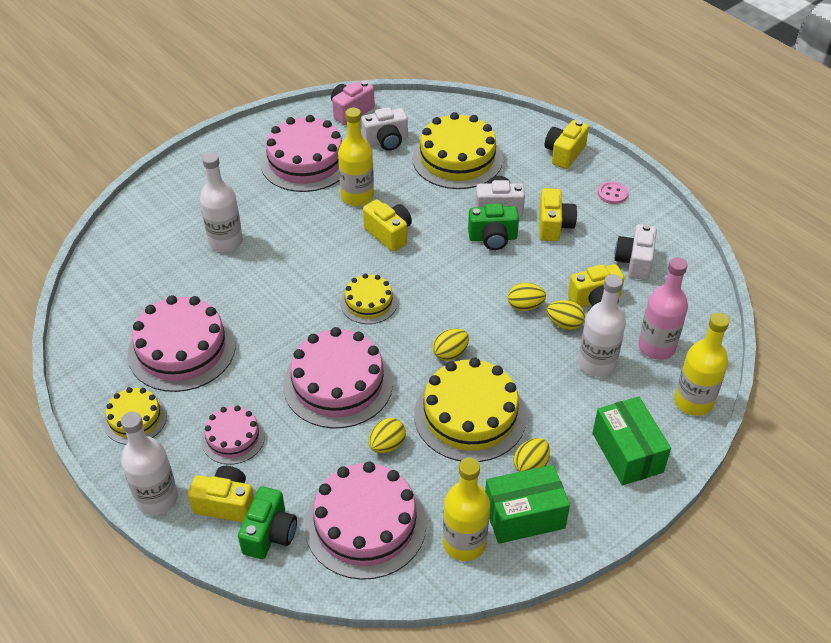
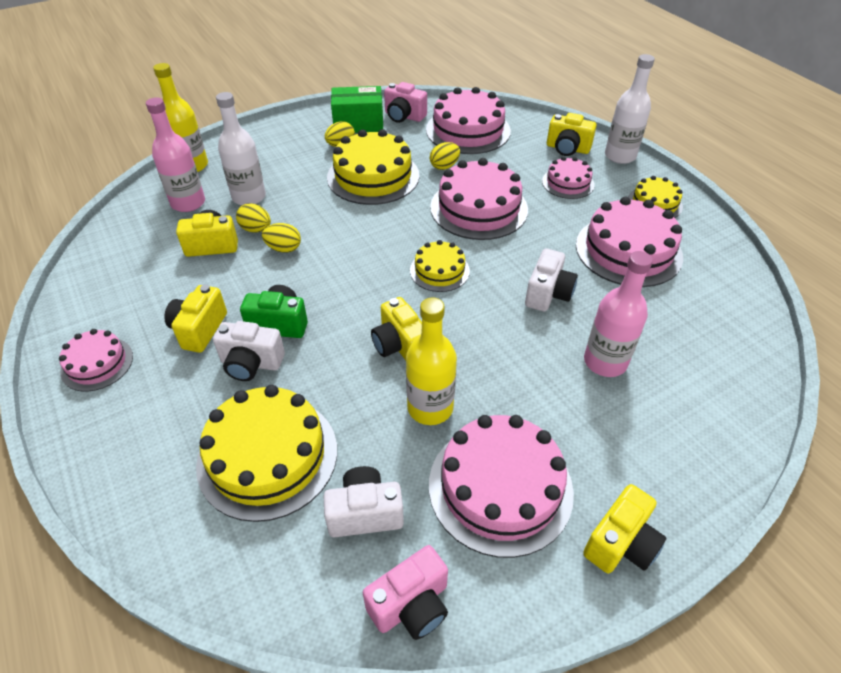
camera: 170 degrees left, 0 degrees up
white bottle [200,152,243,252] -> pink bottle [584,251,653,377]
green camera [238,486,297,559] -> none
yellow egg [433,329,469,361] -> none
yellow bottle [443,457,490,561] -> pink camera [384,82,427,123]
yellow camera [545,120,589,169] -> yellow camera moved to [583,484,666,573]
green box [593,396,671,485] -> none
pink button [598,181,628,204] -> pink cake [59,329,133,391]
white camera [614,224,657,280] -> white camera moved to [525,248,578,312]

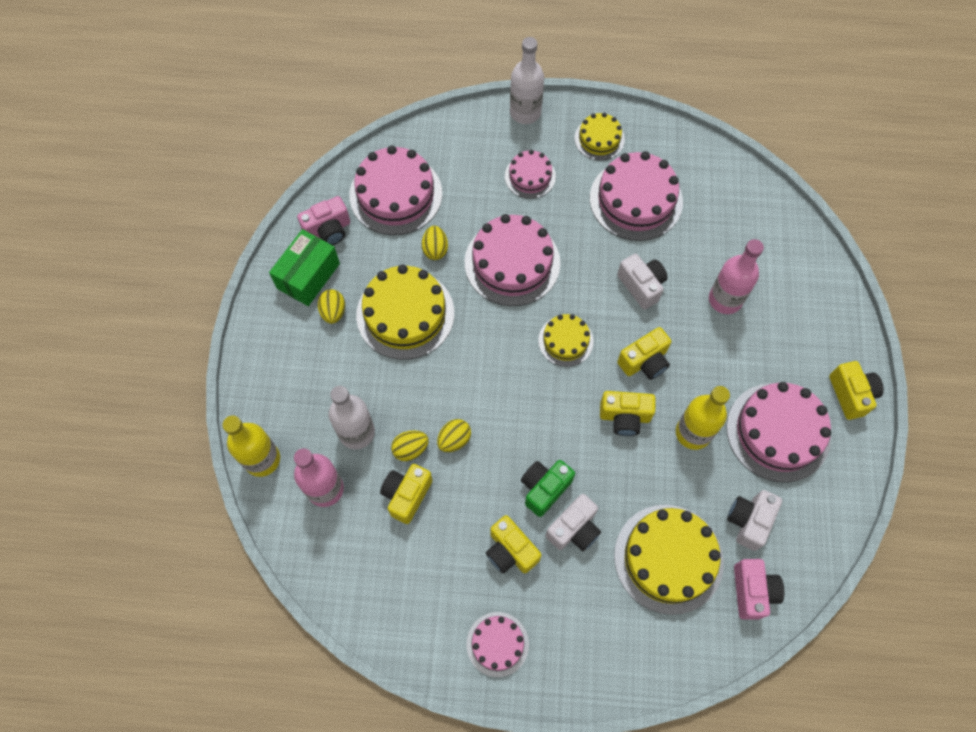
camera: 55 degrees left, 20 degrees up
pink camera [363,545,448,640] -> pink camera moved to [734,559,784,620]
yellow camera [547,113,597,156] -> yellow camera moved to [617,327,671,380]

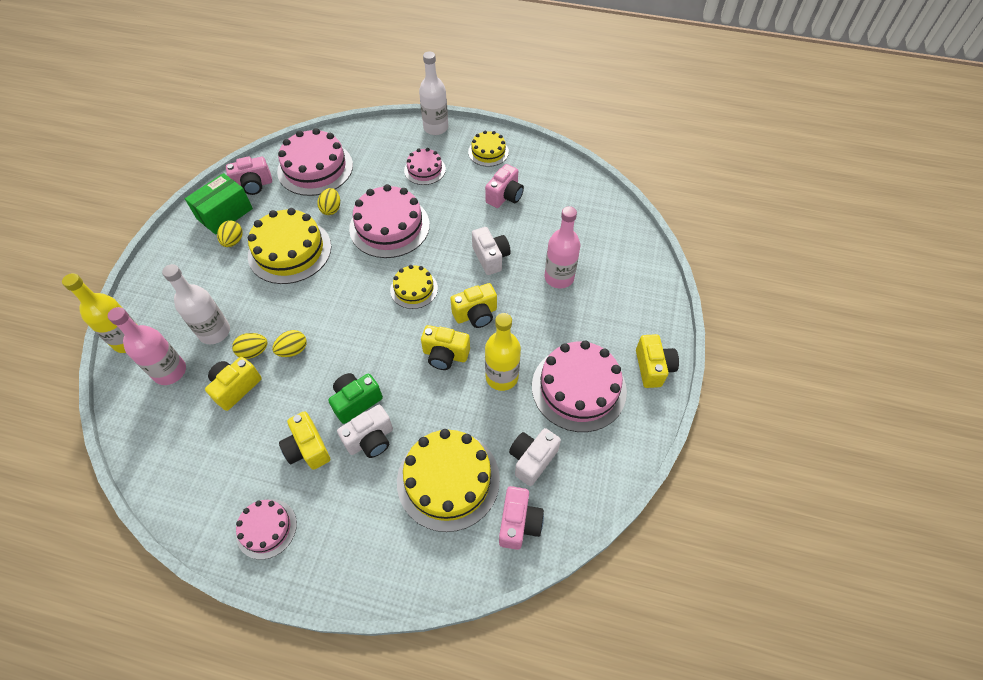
camera: 10 degrees right, 10 degrees down
pink cake [590,151,683,241] -> pink camera [485,164,524,208]

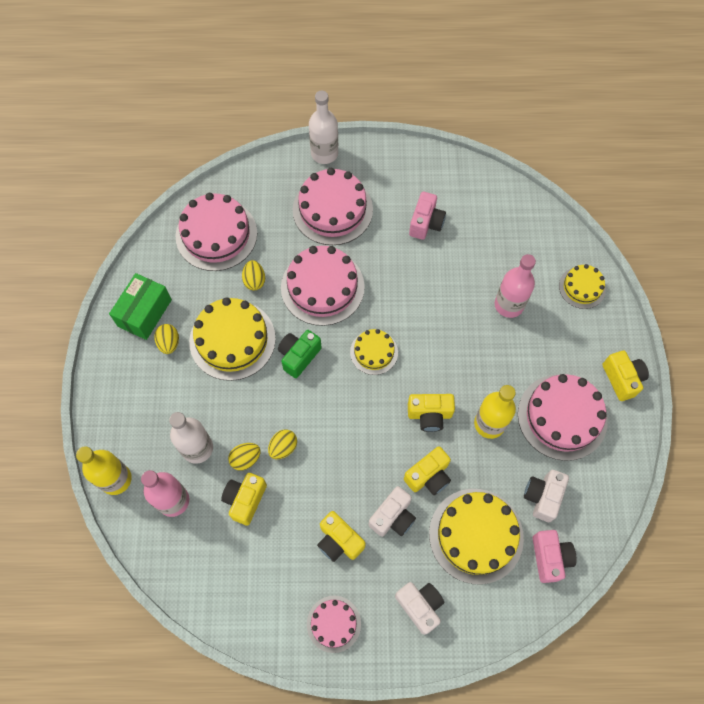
camera: 15 degrees left, 10 degrees up
pink camera [226,156,272,195] -> none
green camera [328,373,383,424] -> green camera moved to [278,330,322,378]
pink cake [404,148,446,185] -> pink cake [293,168,373,245], size x1.80
yellow camera [450,283,497,328] -> yellow camera moved to [404,447,451,495]
yellow cake [468,131,509,167] -> yellow cake moved to [559,264,606,309]
white camera [472,227,511,275] -> white camera moved to [395,582,444,635]

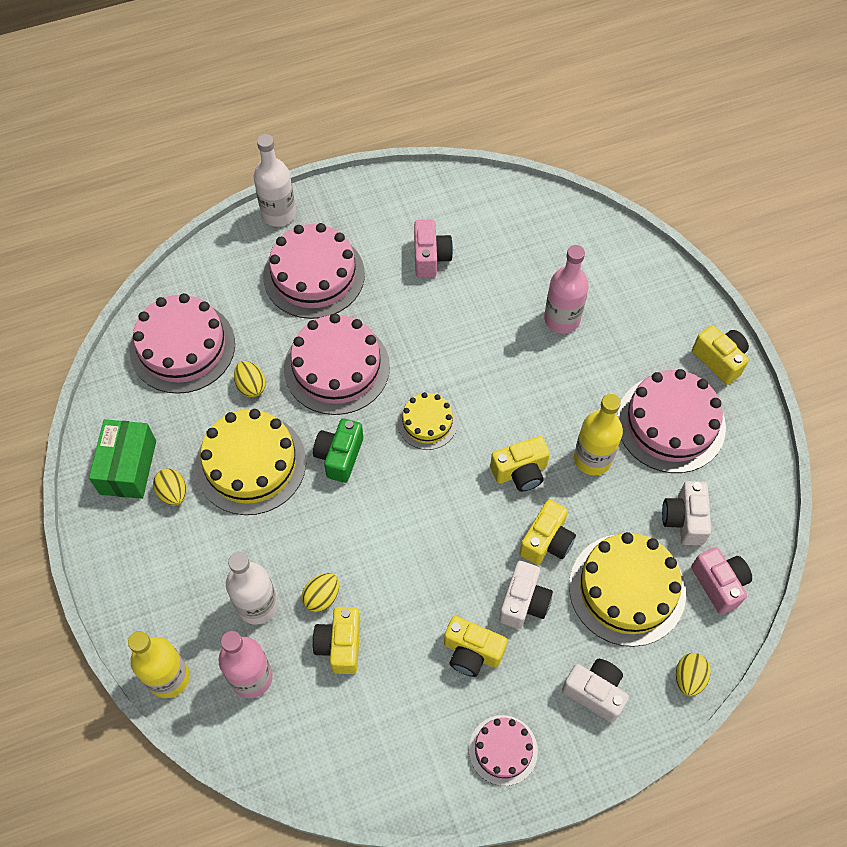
camera: 20 degrees left, 5 degrees down
yellow egg [268,430,297,459] -> yellow egg moved to [676,653,711,697]
yellow cake [559,264,606,309] -> none

